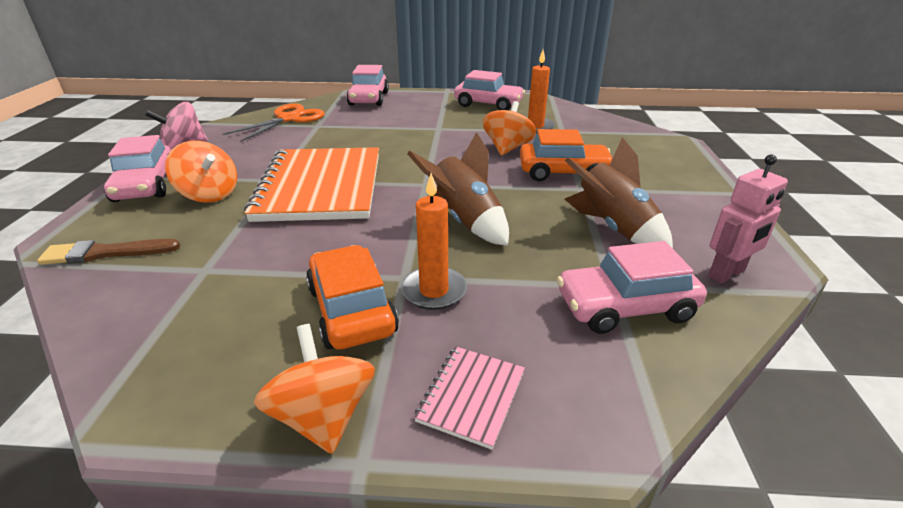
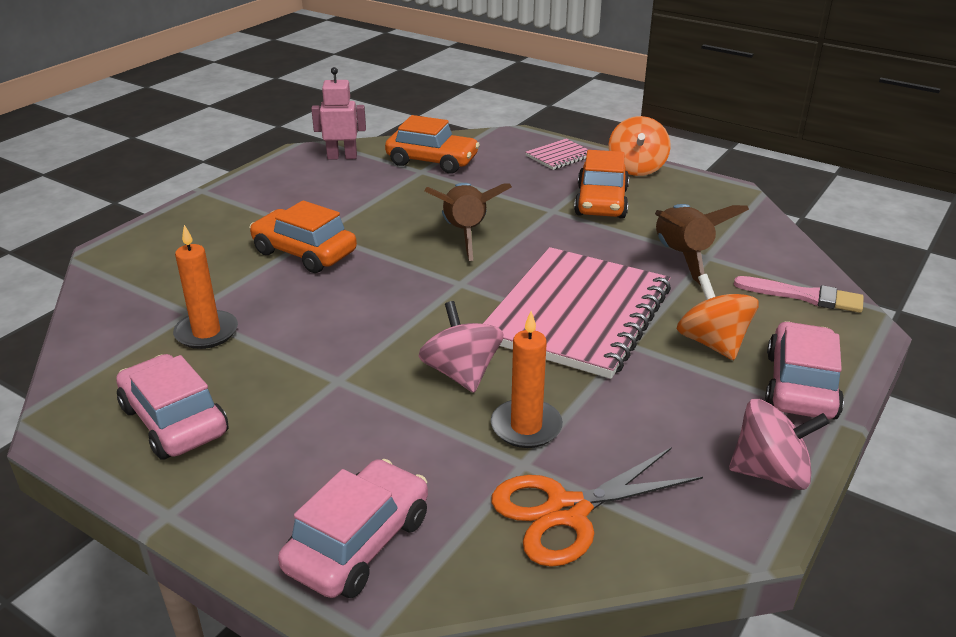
camera: 150 degrees left, 0 degrees up
brown brush [37,239,181,265] -> pink brush [734,276,864,313]
orange notebook [244,147,379,222] -> pink notebook [483,247,671,379]
orange candle [401,173,467,310] -> orange candle moved to [491,311,563,448]
orange spinning top [482,101,536,156] -> none
pink car [557,241,707,334] -> orange car [385,115,480,174]
brown rocket [565,137,673,249] -> brown rocket moved to [655,204,749,285]
none -> pink spinning top [418,301,504,393]

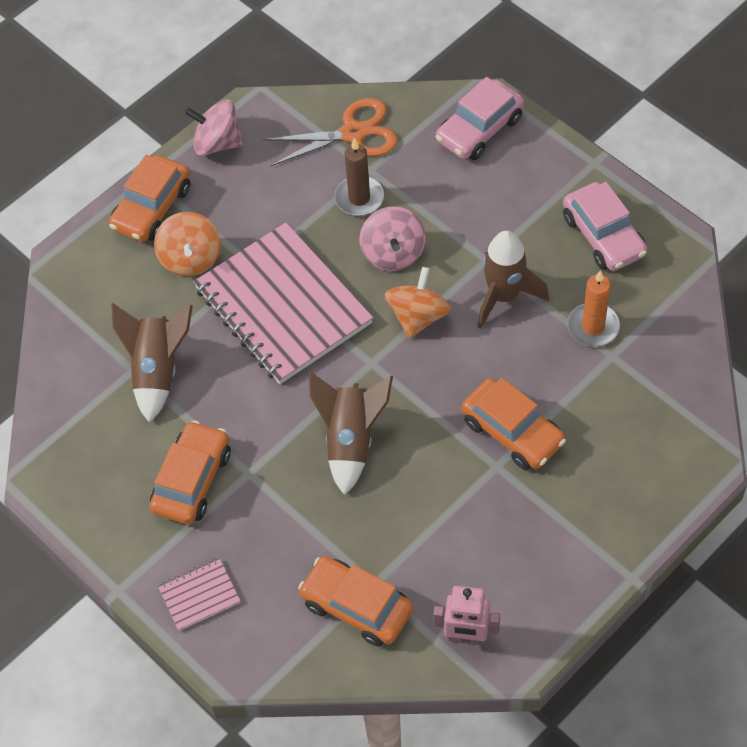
camera: 165 degrees left, 25 degrees up
pink notebook [483,247,671,379] -> pink notebook turned 75 degrees counterclockwise [193,222,373,384]
orange candle [491,311,563,448] -> brown candle [334,138,384,216]
orange spinning top [609,116,671,176] -> orange spinning top moved to [385,267,451,338]
pink brush [734,276,864,313] -> none
pink car [765,321,844,420] -> orange car [109,155,191,242]
none -> brown rocket [477,231,549,329]

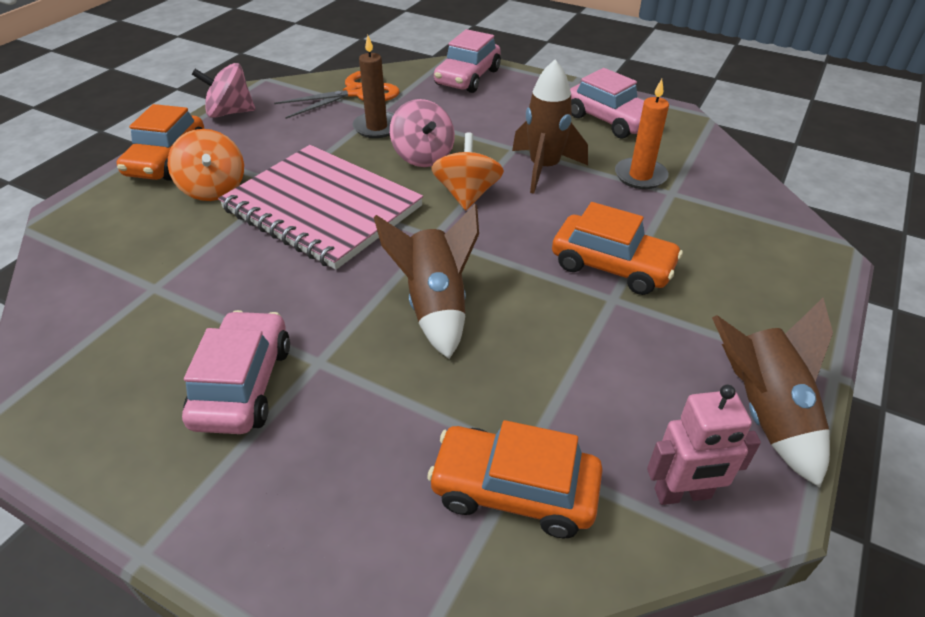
camera: 20 degrees left, 15 degrees down
brown rocket [111,303,193,423] -> brown rocket moved to [712,298,833,487]
orange car [150,420,231,524] -> pink car [182,310,290,434]
pink notebook [158,558,240,631] -> none

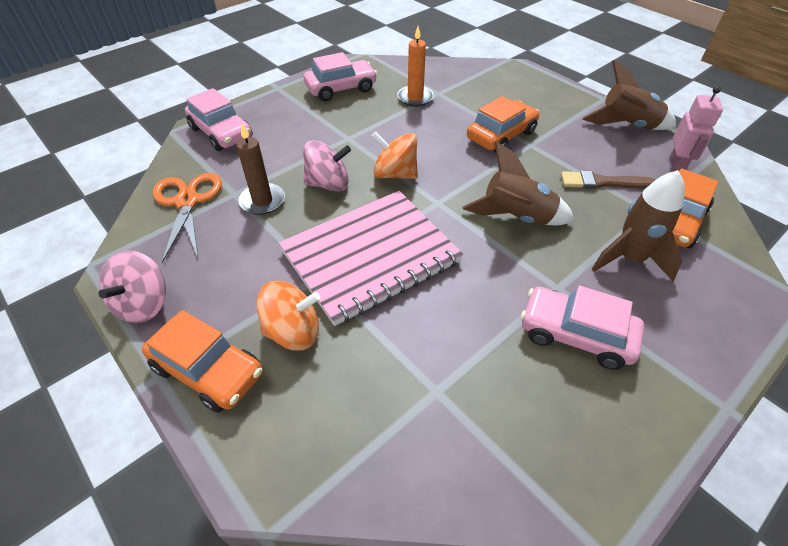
camera: 70 degrees left, 5 degrees up
brown rocket [512,60,588,194] -> brown rocket moved to [592,170,685,281]
none -> brown brush [561,171,655,189]

